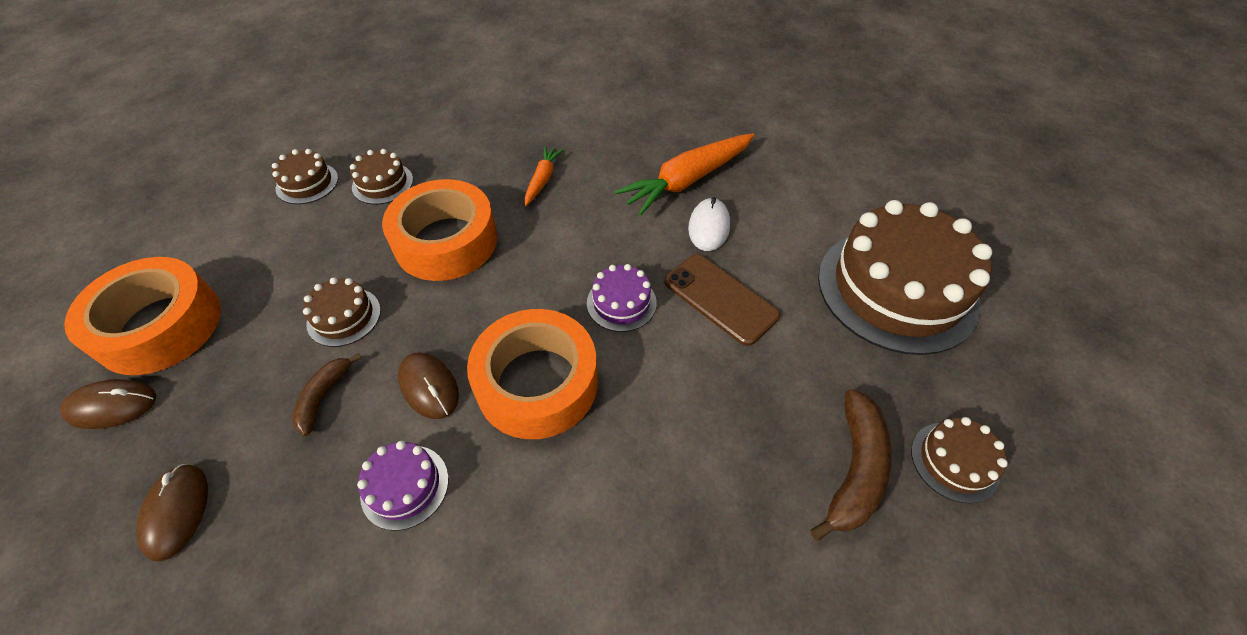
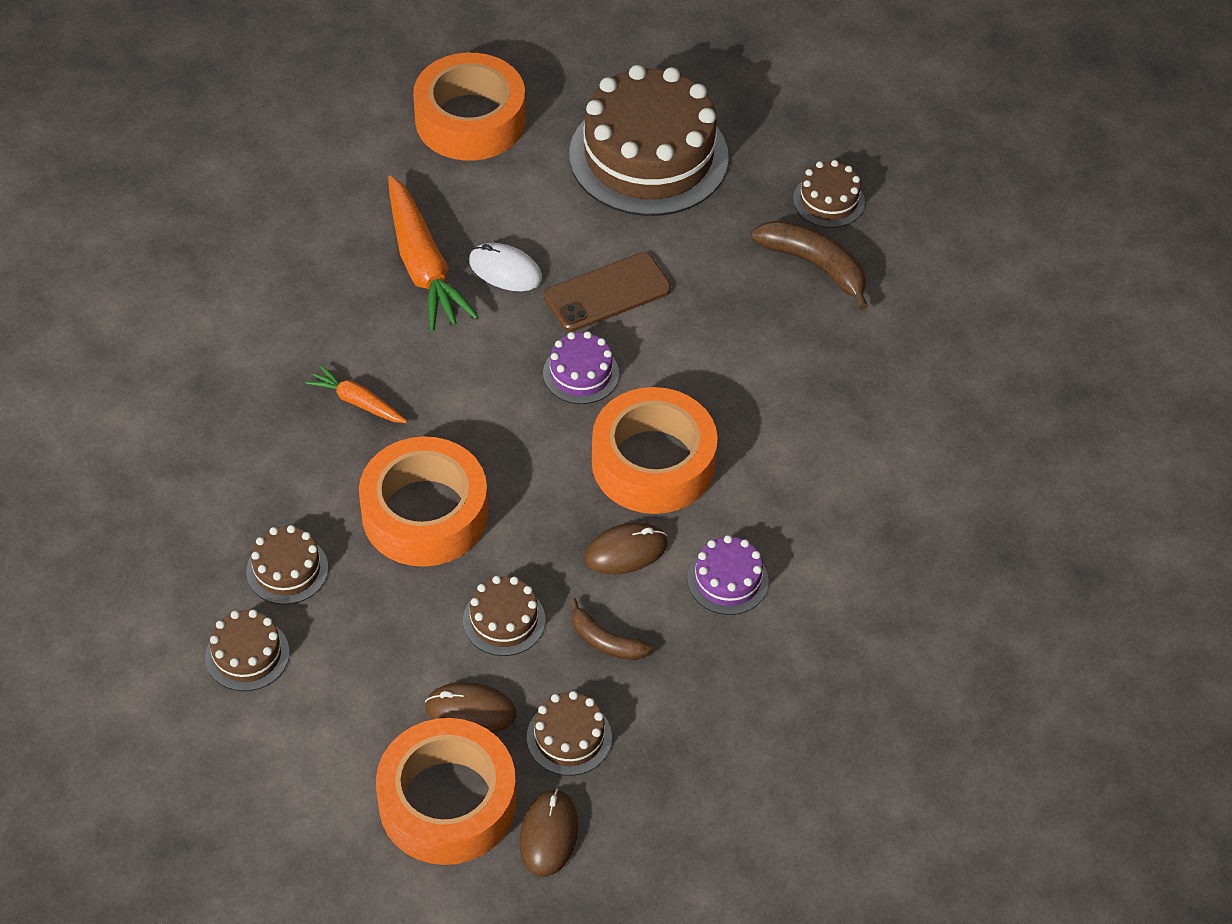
camera: 75 degrees left, 0 degrees up
brown mouse [136,464,208,562] -> brown mouse moved to [425,682,516,733]
none -> orange tape [413,53,525,161]
none -> brown cake [527,691,612,776]

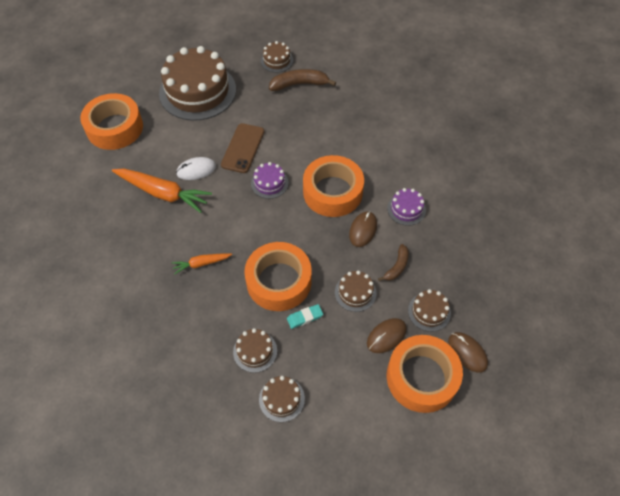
camera: 45 degrees left, 5 degrees up
brown banana [570,598,653,660] -> brown banana turned 45 degrees counterclockwise [378,244,409,281]
none -> turquoise eraser [287,304,323,329]

